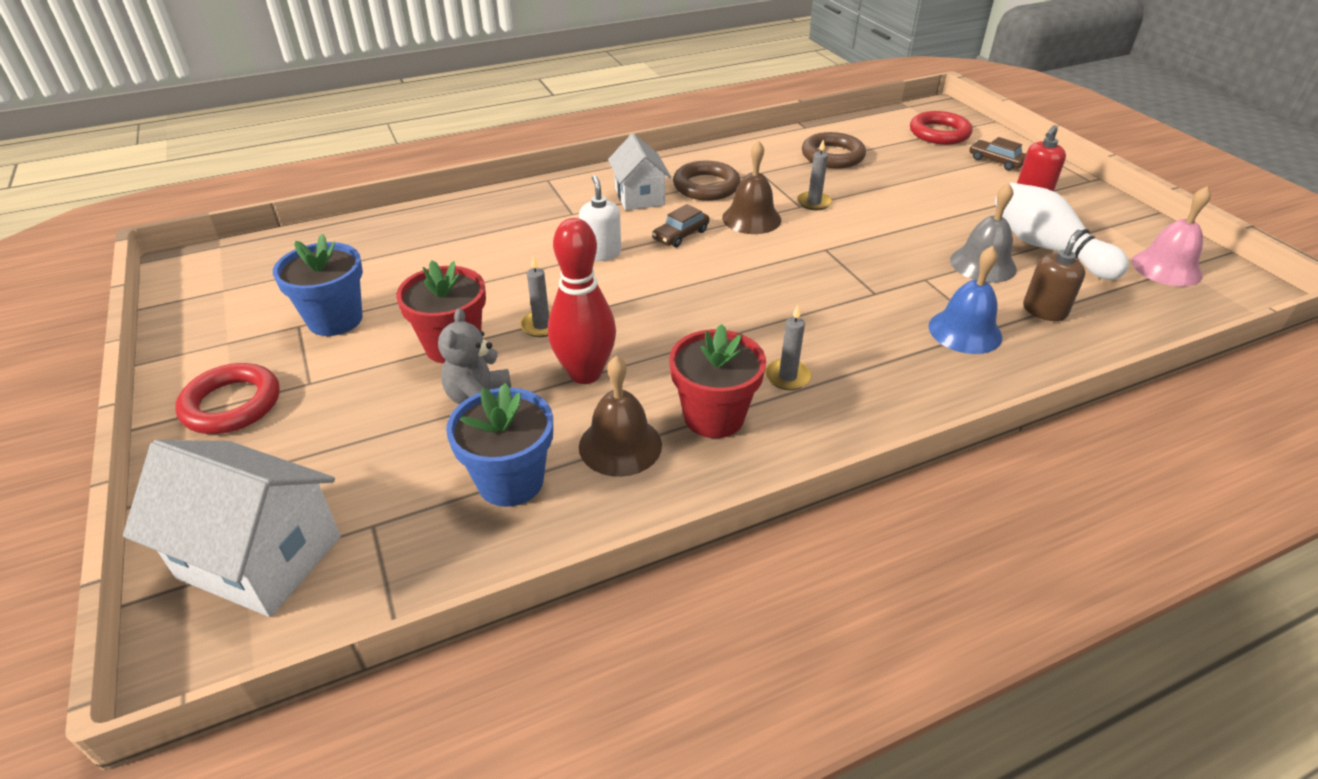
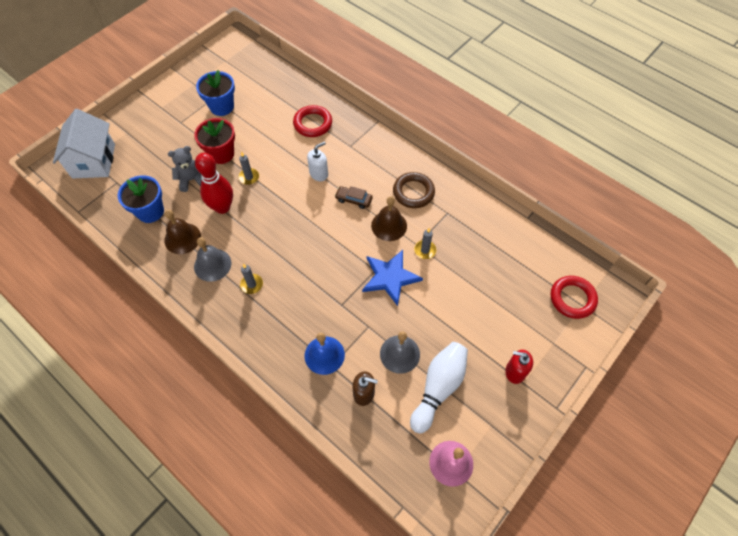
camera: 65 degrees right, 20 degrees up
red ring [175,363,280,434] -> red ring moved to [293,105,332,137]
white house [608,133,671,210] -> none
red flower pot [669,324,766,438] -> grey bell [194,237,231,282]
brown ring [802,132,866,169] -> none
brown car [969,137,1026,171] -> none
none -> blue star [362,250,423,306]

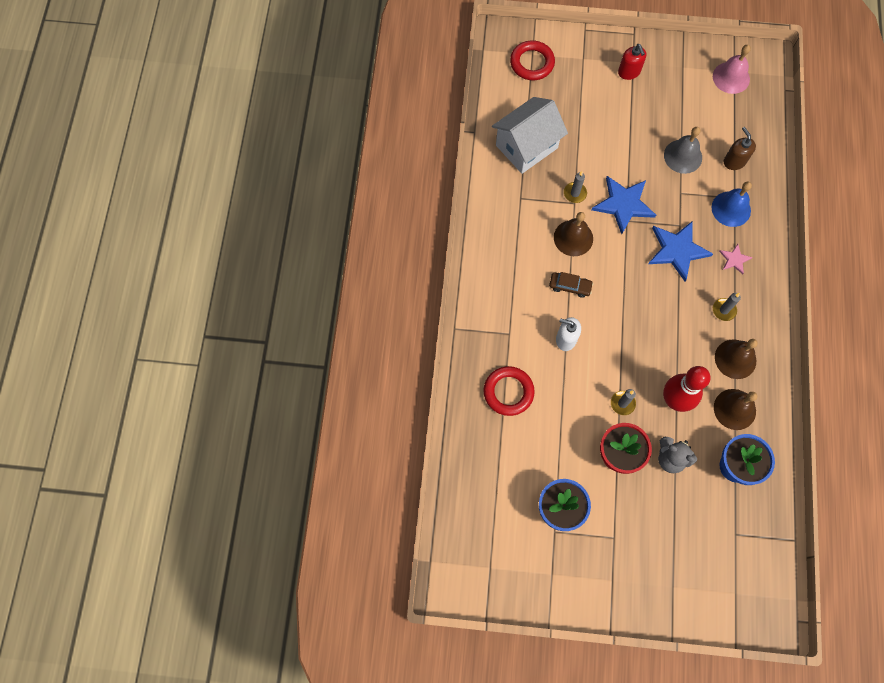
camera: 125 degrees left, 10 degrees up
white house [53,109,115,179] -> white house moved to [492,97,568,174]
grey bell [194,237,231,282] -> brown bell [715,339,758,379]
brown car [335,186,373,209] -> brown car turned 60 degrees counterclockwise [549,272,593,298]
brown ring [393,172,435,208] -> none
white bowling pin [410,342,468,434] -> none
none -> blue star [648,221,713,281]
none -> pink star [719,244,753,274]

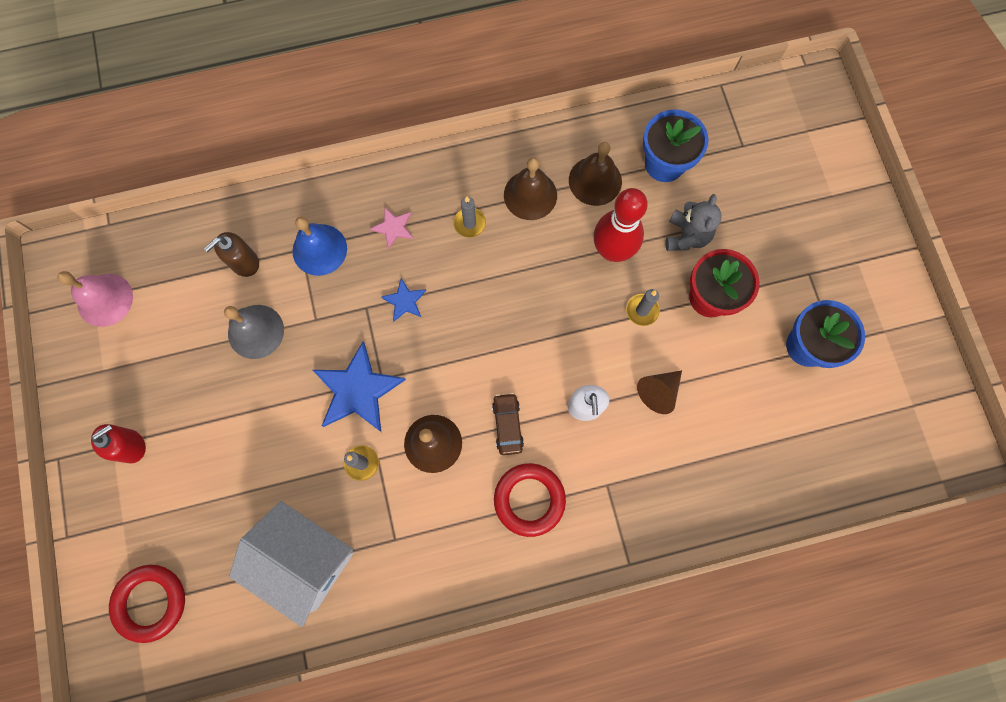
camera: 110 degrees left, 5 degrees up
red ring [483,366,535,416] -> red ring moved to [494,463,566,537]
blue star [648,221,713,281] -> blue star [381,278,426,322], size x0.50
none -> brown cone [637,370,682,414]

